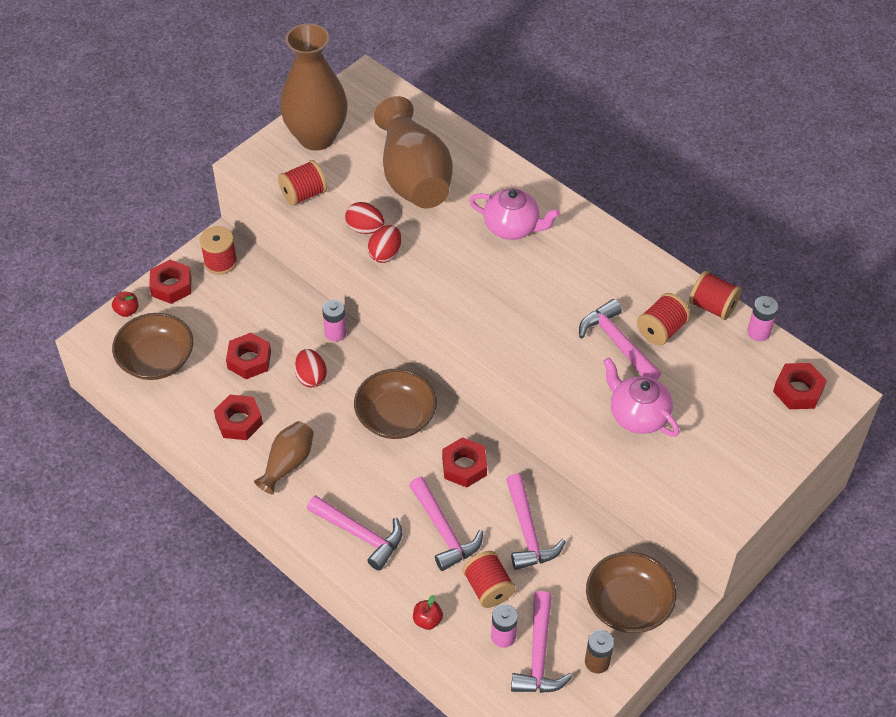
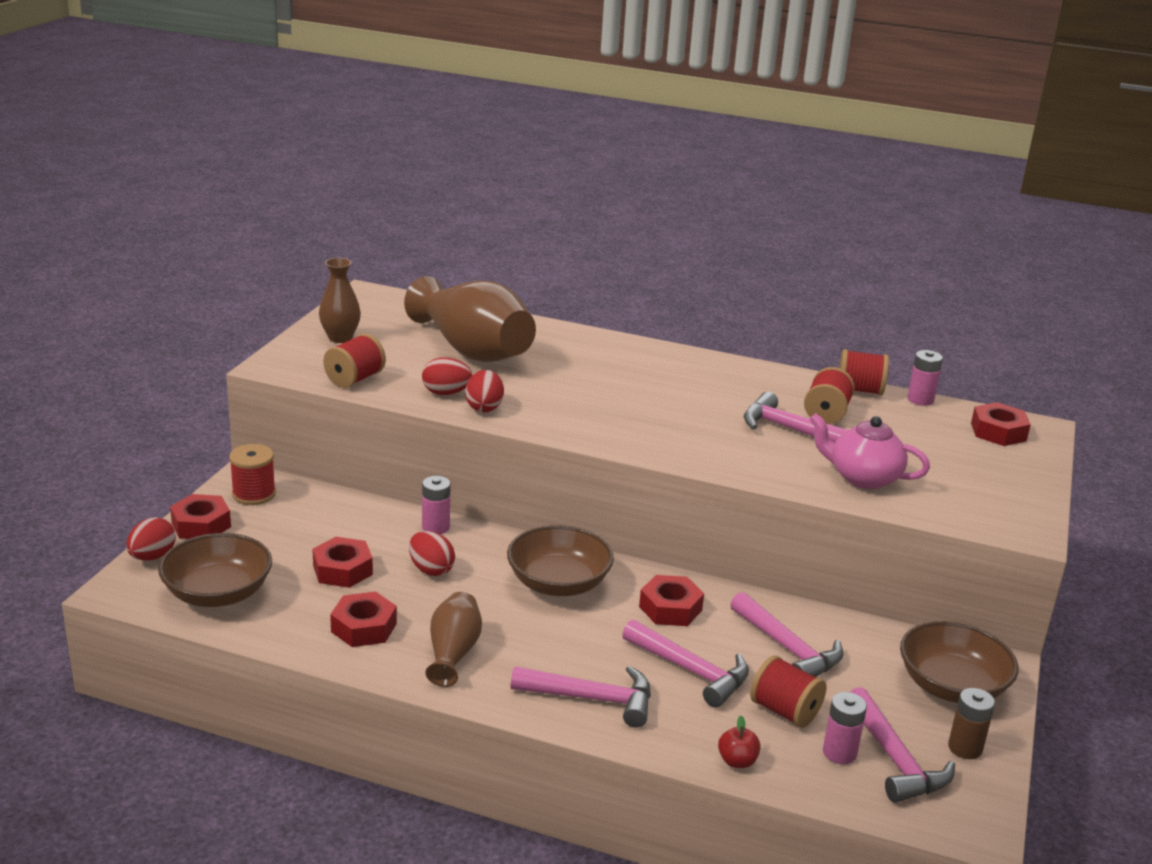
camera: 25 degrees left, 25 degrees down
red apple [112,292,138,317] -> red egg [126,517,176,561]
brown vase [280,23,347,150] -> brown vase [319,258,361,343], size x0.52
pink teapot [469,188,560,240] -> none

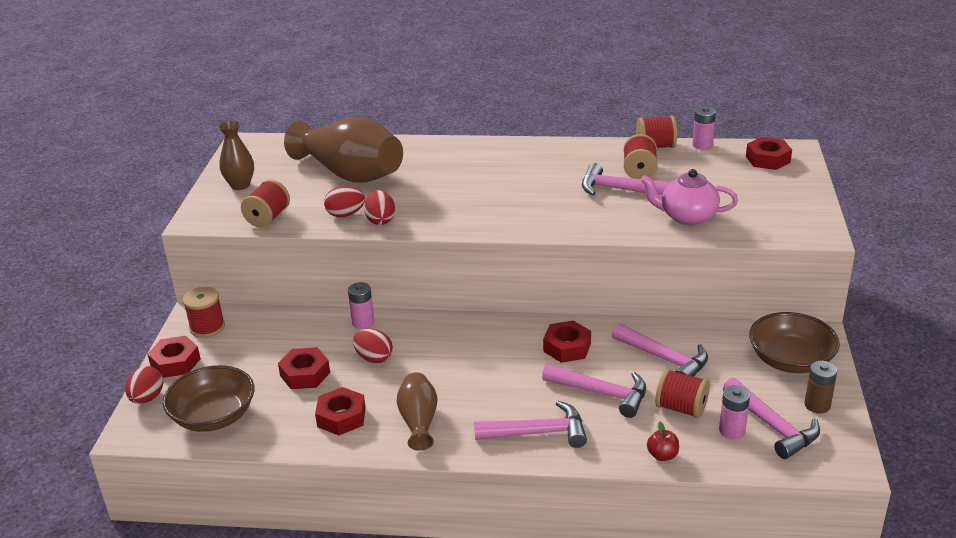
camera: 10 degrees left, 5 degrees up
brown bowl [507,525,614,596] -> none

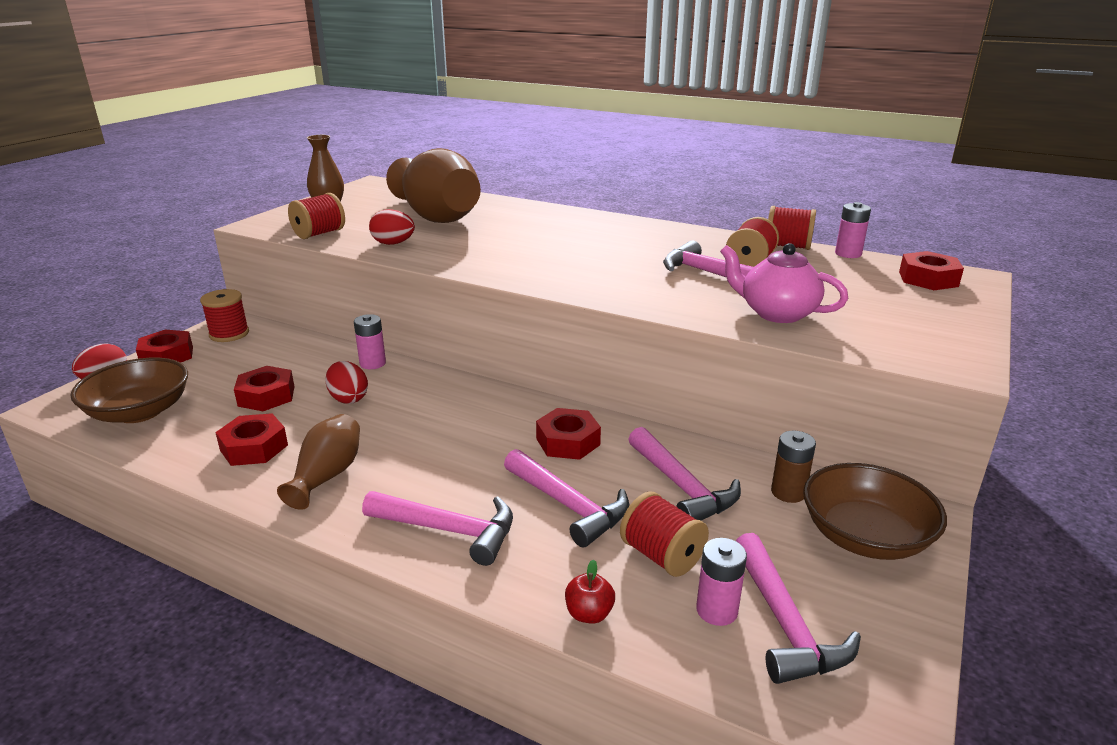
camera: 20 degrees right, 5 degrees down
red egg [364,190,395,225] -> none
brown battery [804,361,837,413] -> brown battery moved to [771,431,816,503]

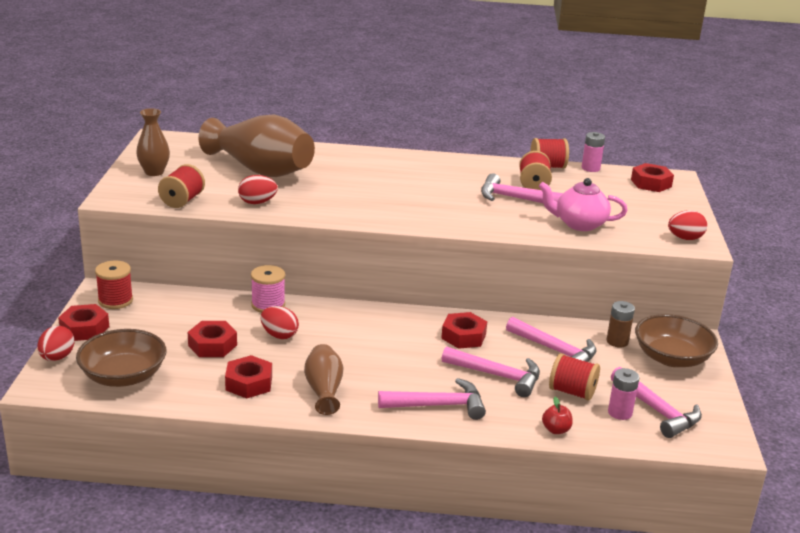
camera: 25 degrees left, 0 degrees up
pink battery [354,314,386,369] -> pink spool [251,265,285,313]
none -> red egg [668,210,707,240]

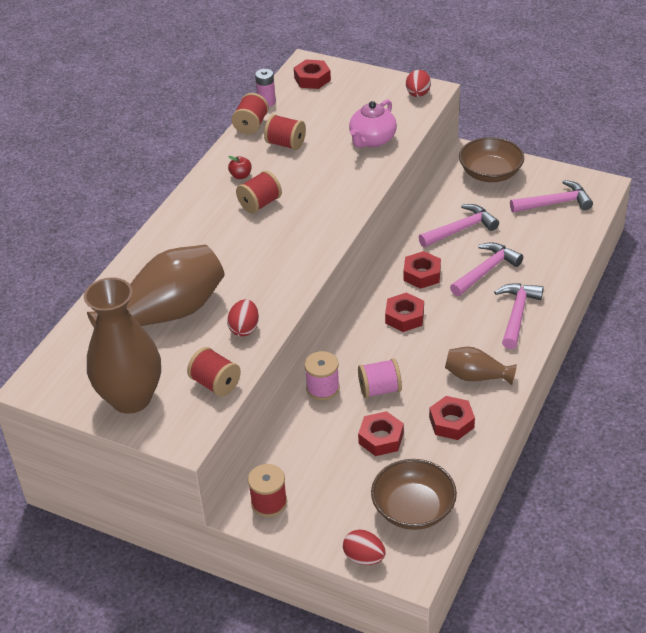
camera: 65 degrees left, 15 degrees up
red nut [58,304,109,341] -> red nut moved to [385,293,424,332]
brown vase [136,108,170,176] -> brown vase [84,277,161,414], size x1.93
red egg [260,306,299,339] -> pink spool [358,359,402,398]
pink hammer [481,173,563,203] -> none
red apple [542,397,573,434] -> red apple moved to [228,156,252,179]
red spool [549,353,600,401] -> red spool moved to [236,170,282,213]
brown battery [606,301,635,348] -> none
pink battery [608,368,640,420] -> none

